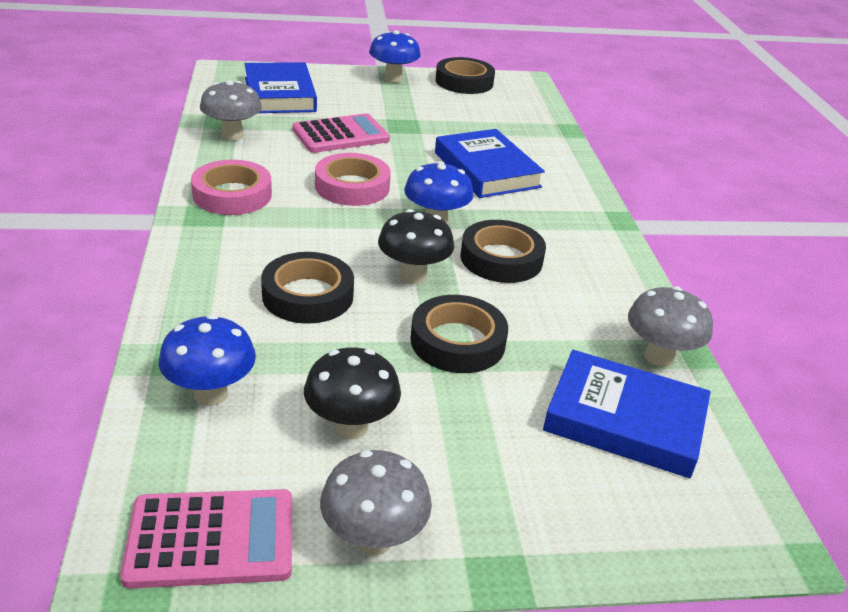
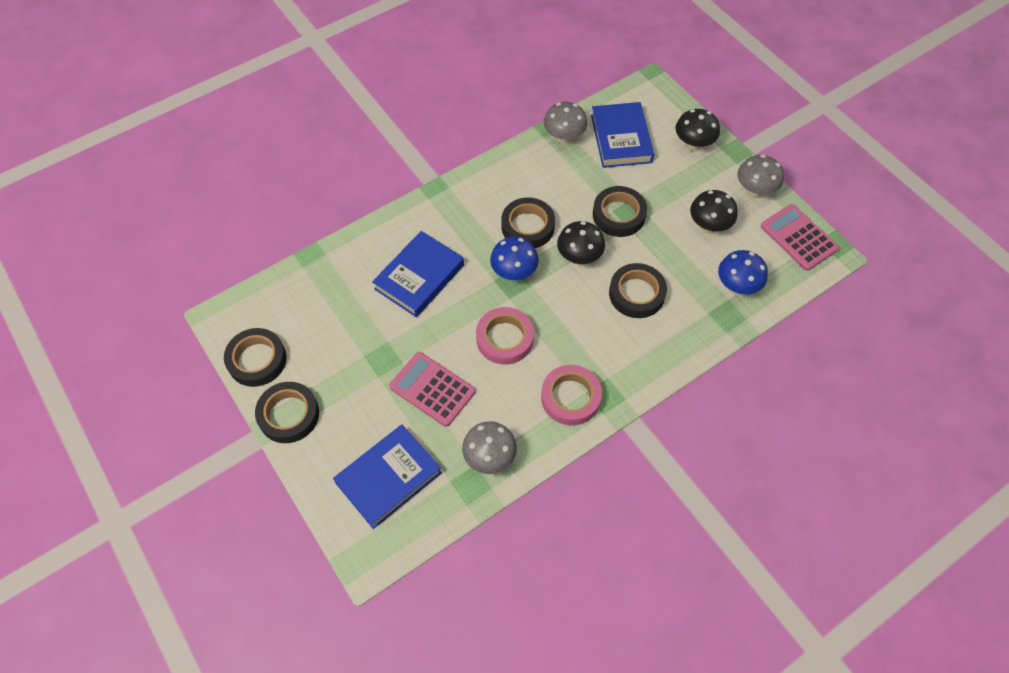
camera: 115 degrees left, 25 degrees up
blue mushroom [369,30,421,83] -> black tape [255,382,319,443]
none -> black mushroom [675,109,720,151]

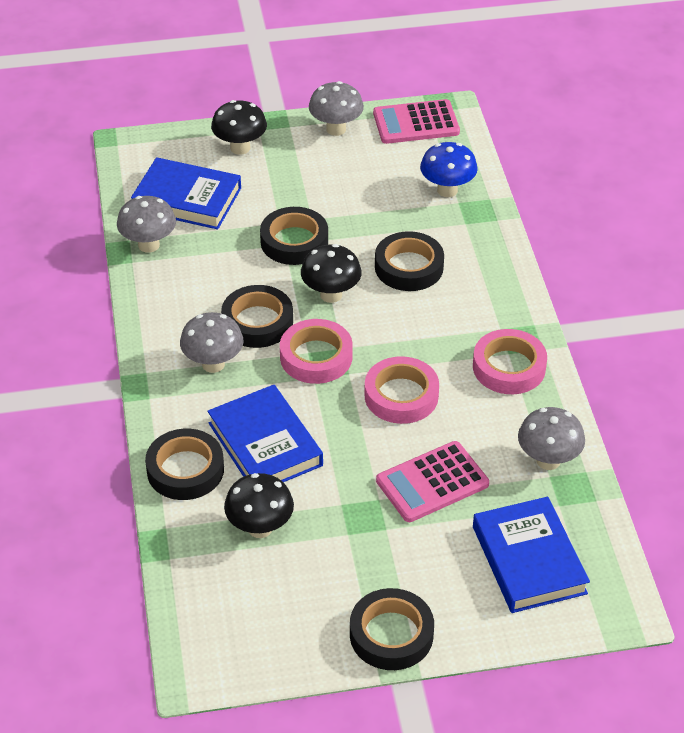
camera: 65 degrees left, 15 degrees down
black tape [224,328,287,387] -> black tape moved to [145,429,224,500]
blue mushroom [490,237,539,281] -> pink tape [280,319,353,384]
black mushroom [690,190,738,234] -> black mushroom moved to [224,473,294,538]
none -> grey mushroom [180,312,243,373]

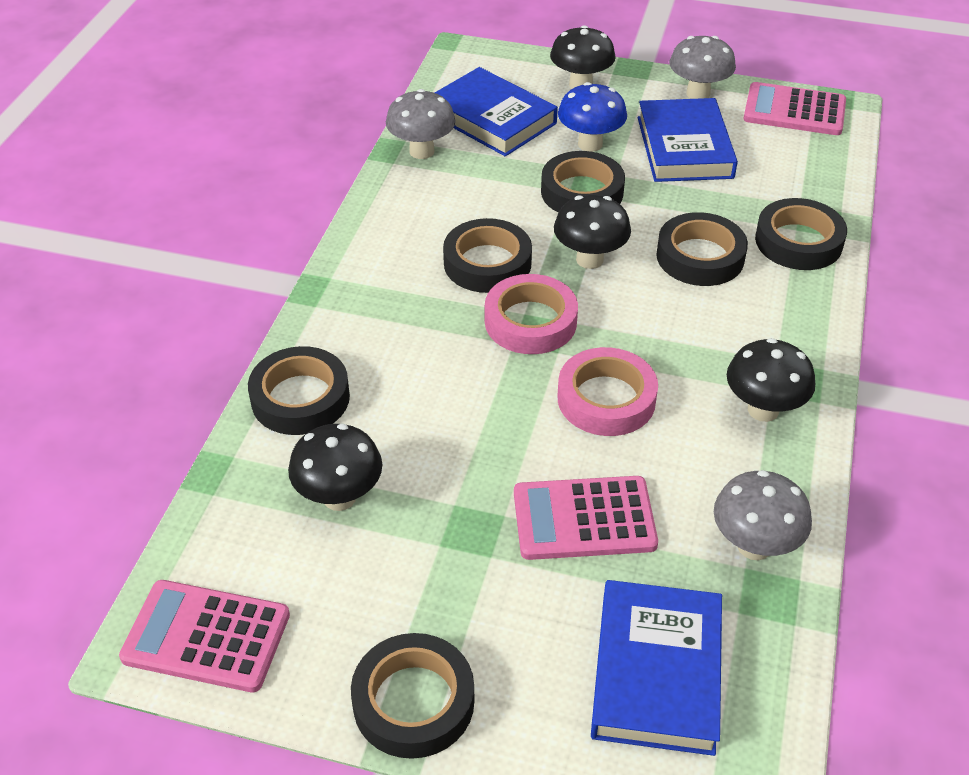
camera: 25 degrees right, 0 degrees up
grey mushroom [180,312,243,373] -> none
blue book [207,385,323,482] -> blue book moved to [637,98,738,182]
blue mushroom [420,142,478,197] -> blue mushroom moved to [558,82,627,152]
pink tape [473,329,547,394] -> black mushroom [727,338,815,422]
none -> pink calculator [119,580,290,692]
none -> black tape [755,198,847,270]

